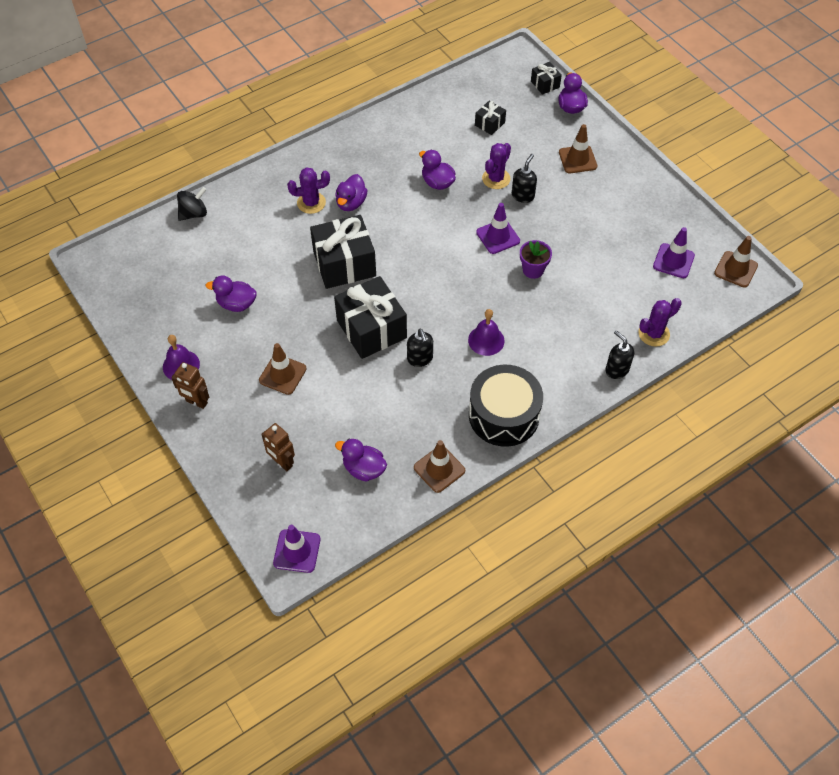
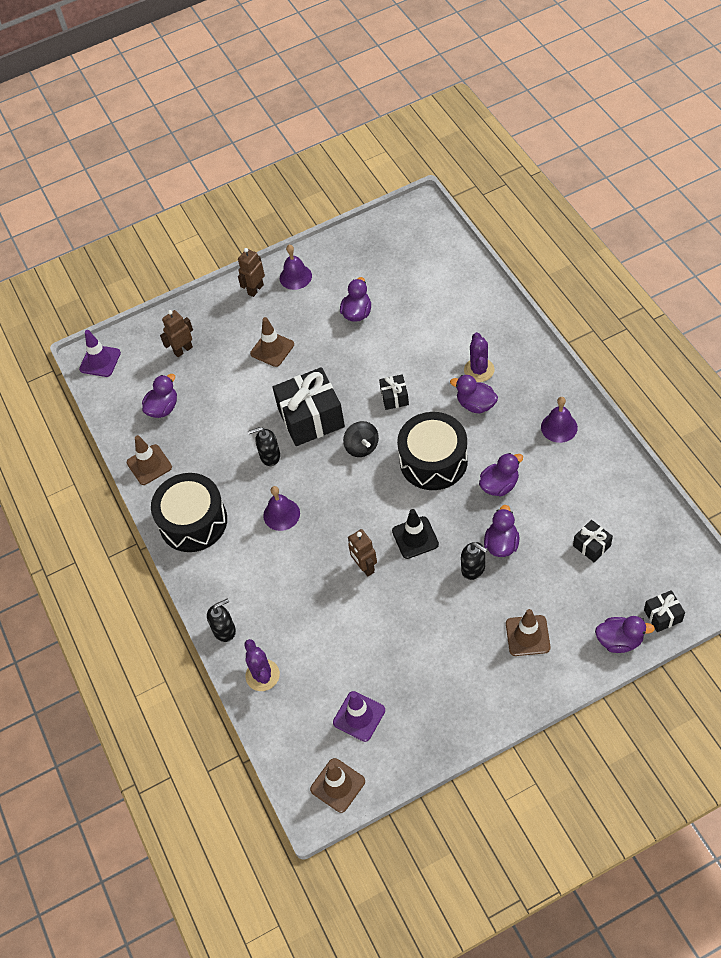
camera: 105 degrees right, 0 degrees up
black spinning top [177,187,207,221] -> black spinning top moved to [343,421,379,457]
black gift [310,215,376,289] -> black gift [379,374,409,410], size x0.48
purple traffic cone [476,203,520,254] -> black traffic cone [392,509,439,559]
purple cactus [482,143,511,189] -> purple duck [484,505,519,557]
purple flower pot [520,240,552,279] -> brown robot [348,529,377,576]
none -> black drum [397,412,468,490]
none -> purple bell [541,397,578,443]

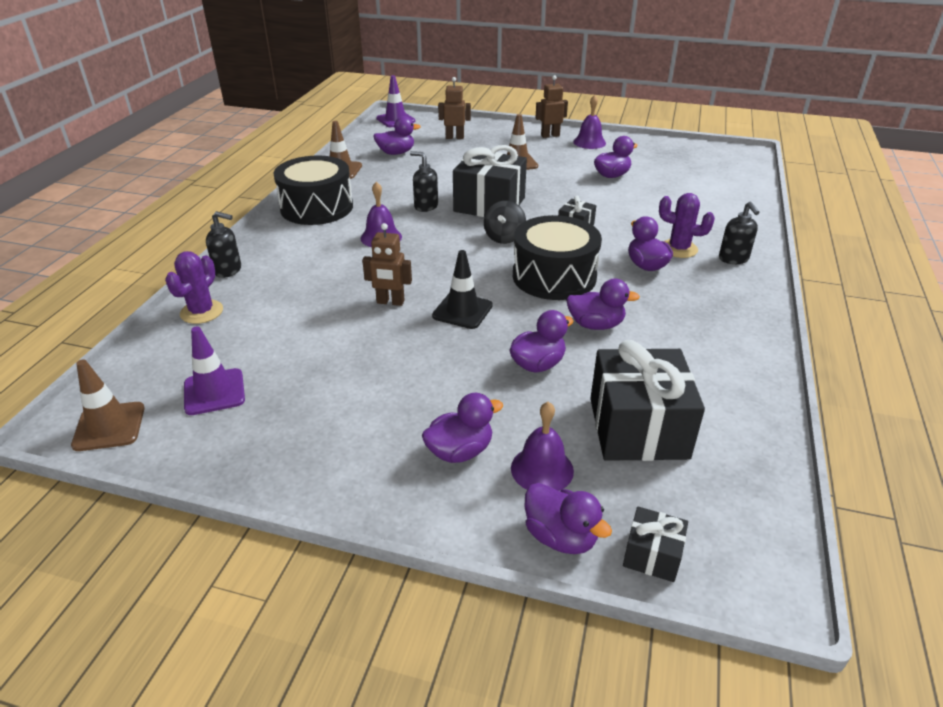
camera: 35 degrees right, 20 degrees down
brown robot [348,529,377,576] -> brown robot turned 90 degrees counterclockwise [362,223,412,306]
black soap dispenser [461,542,487,580] -> black soap dispenser moved to [719,202,760,264]
purple cactus [464,332,494,382] -> purple cactus turned 75 degrees clockwise [659,193,715,258]
brown traffic cone [506,609,551,656] -> purple duck [422,393,503,463]
purple bell [541,397,578,443] -> purple bell moved to [511,401,574,491]
black gift [573,520,613,562] -> black gift [590,340,705,461], size x2.10

